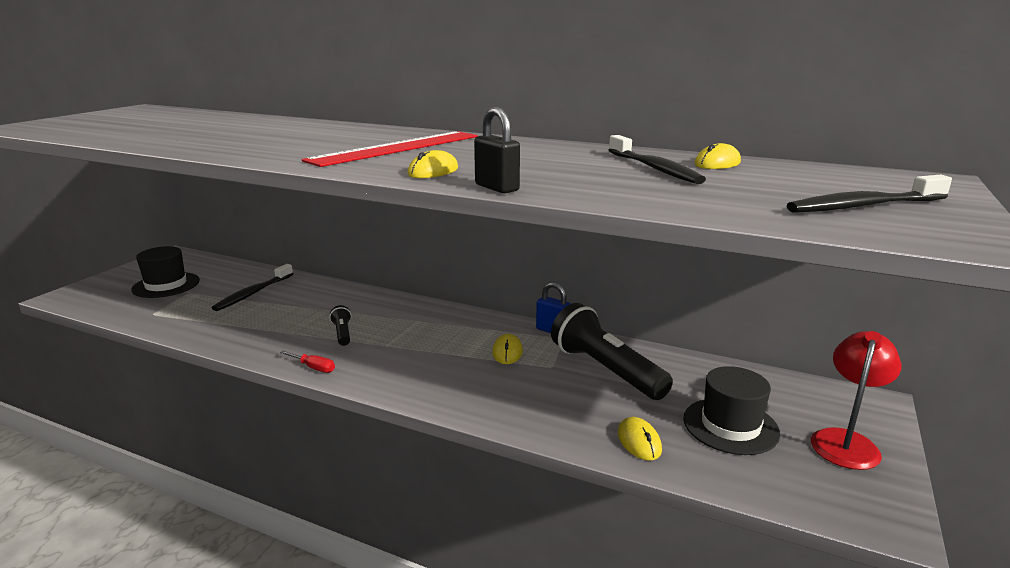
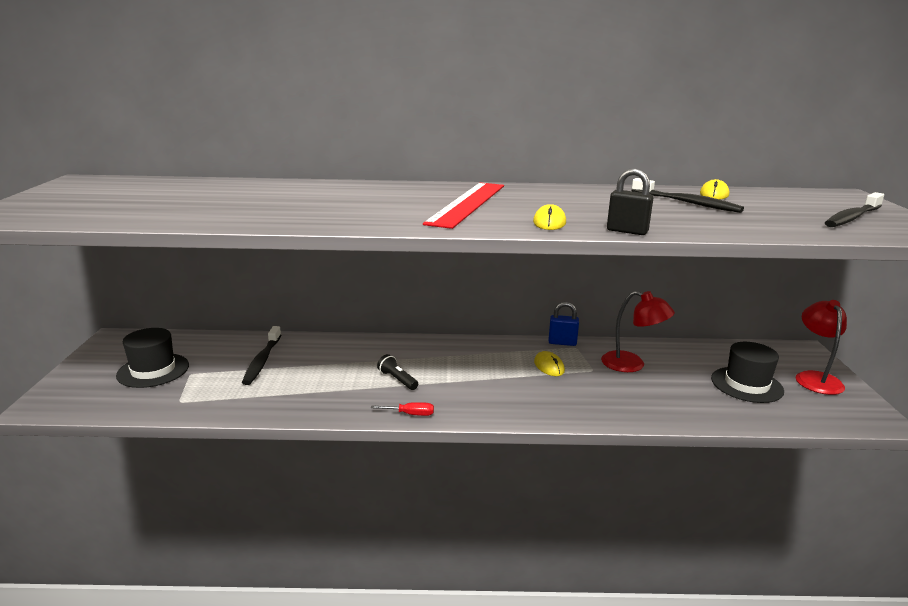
camera: 25 degrees left, 0 degrees up
black flashlight [551,303,673,400] -> red lamp [601,291,675,372]
yellow mouse [618,417,662,461] -> none

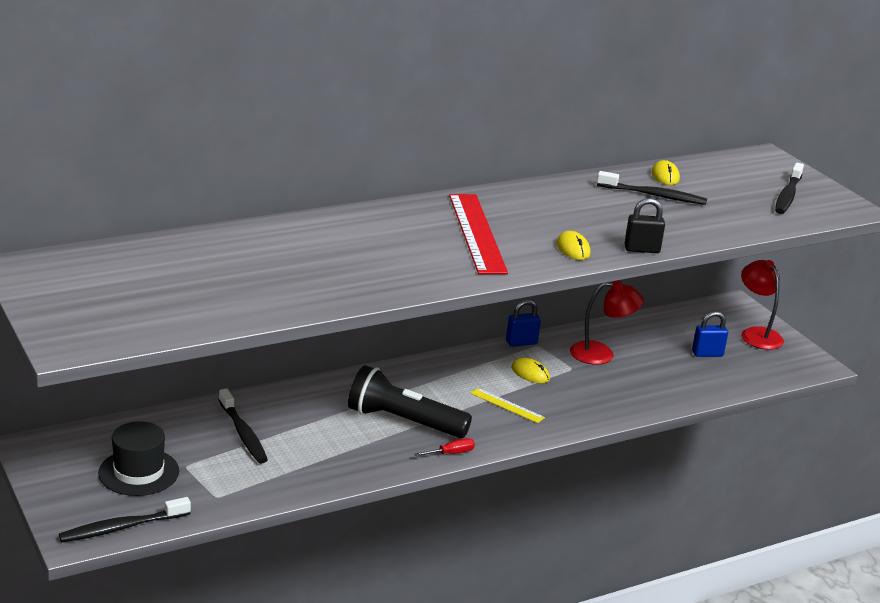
camera: 30 degrees left, 5 degrees up
black flashlight [377,354,418,390] -> black flashlight [348,365,472,438], size x2.23
black hat [711,342,784,403] -> blue padlock [692,311,728,357]
none -> black toothbrush [59,497,191,542]
none -> yellow ruler [470,388,545,423]

